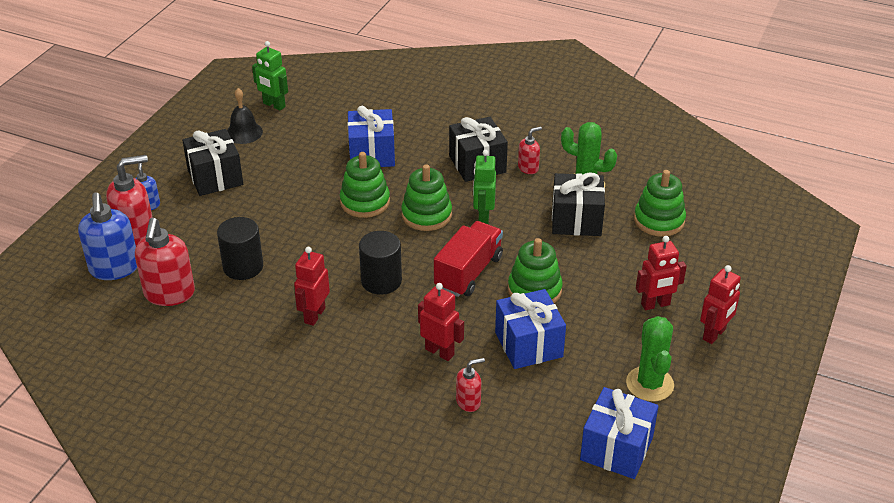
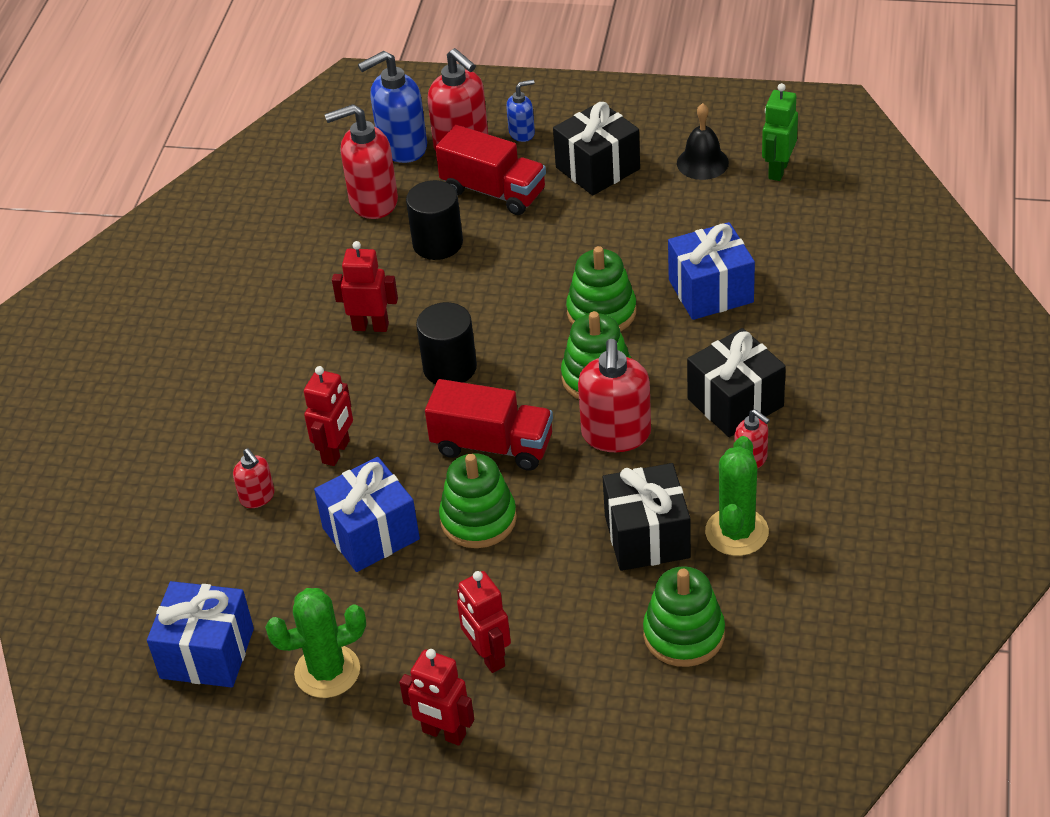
camera: 80 degrees right, 5 degrees up
green robot [473,150,496,224] -> red soap dispenser [578,339,651,452]
none -> red truck [435,125,546,215]

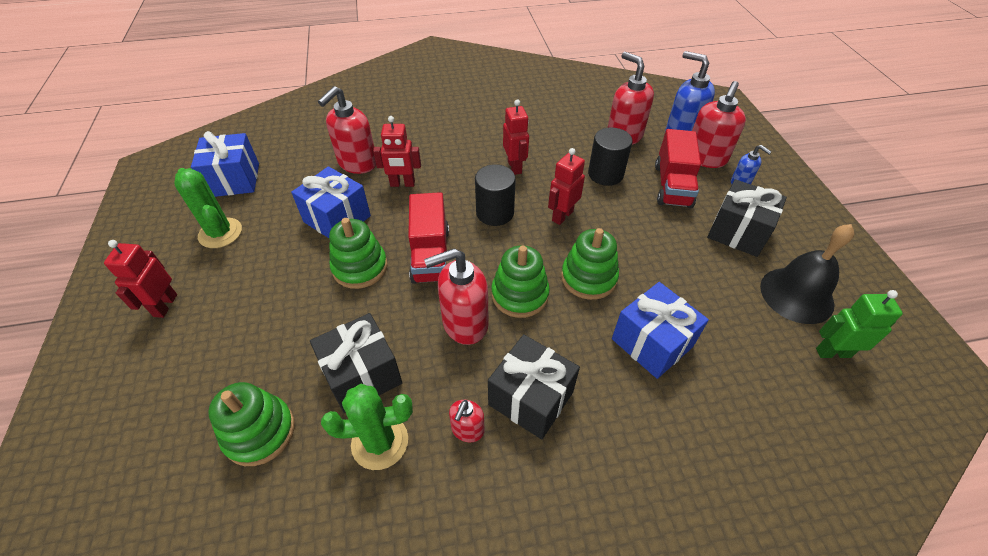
camera: 65 degrees right, 5 degrees up
red soap dispenser [233,448,275,508] -> red soap dispenser [318,86,376,174], size x1.90
red robot [457,571,511,673] -> red robot moved to [548,148,585,225]
black bell [677,103,729,180] -> black bell [760,224,854,324], size x1.52

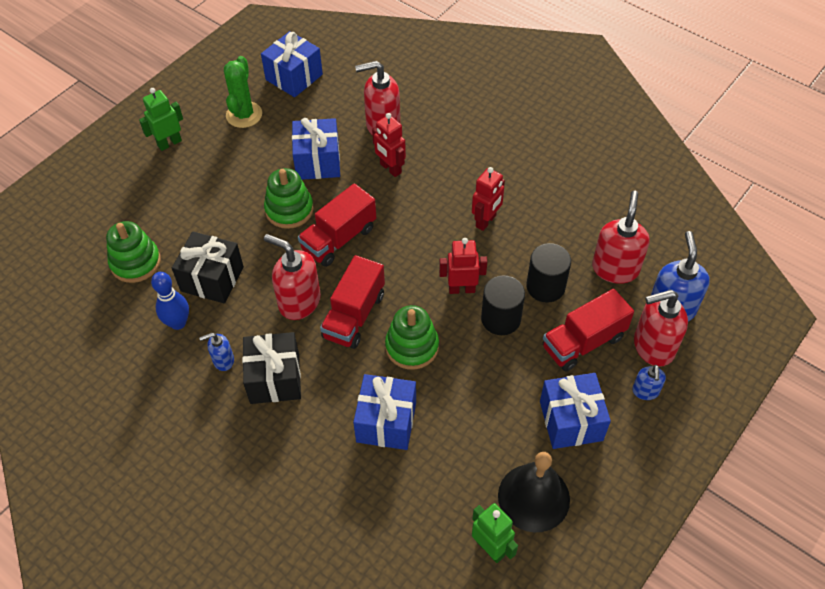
camera: 50 degrees right, 5 degrees up
red robot [104,240,177,318] -> green robot [139,88,183,151]
green cactus [321,384,413,470] -> blue bowling pin [151,272,189,330]
red soap dispenser [449,400,485,442] -> blue soap dispenser [199,333,234,371]
black cylinder [475,164,516,226] -> black cylinder moved to [481,275,525,335]
green stacking toy [491,245,550,318] -> red truck [320,255,385,349]
black gift [707,179,787,257] -> blue gift [540,373,611,449]

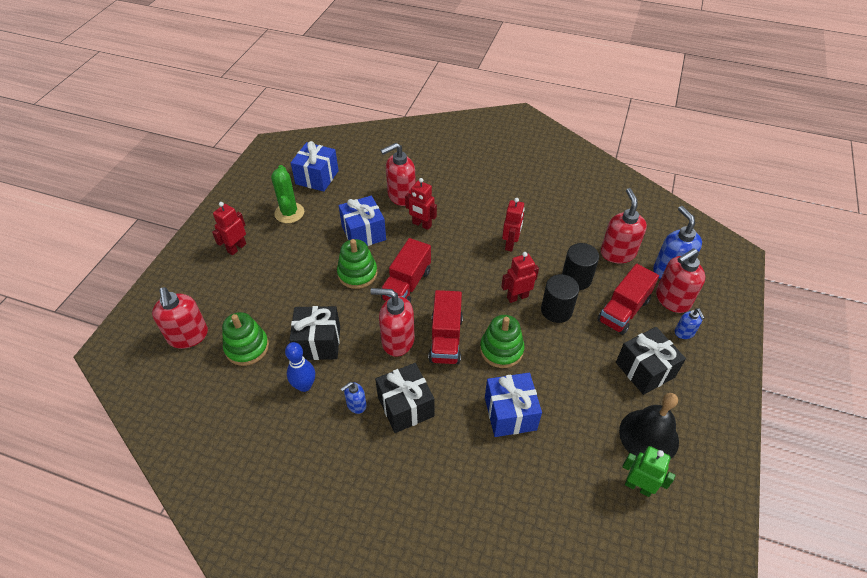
camera: 20 degrees left, 5 degrees down
green robot [139,88,183,151] -> red robot [212,202,246,255]
blue gift [540,373,611,449] -> black gift [616,327,686,395]
none -> red soap dispenser [152,287,208,349]

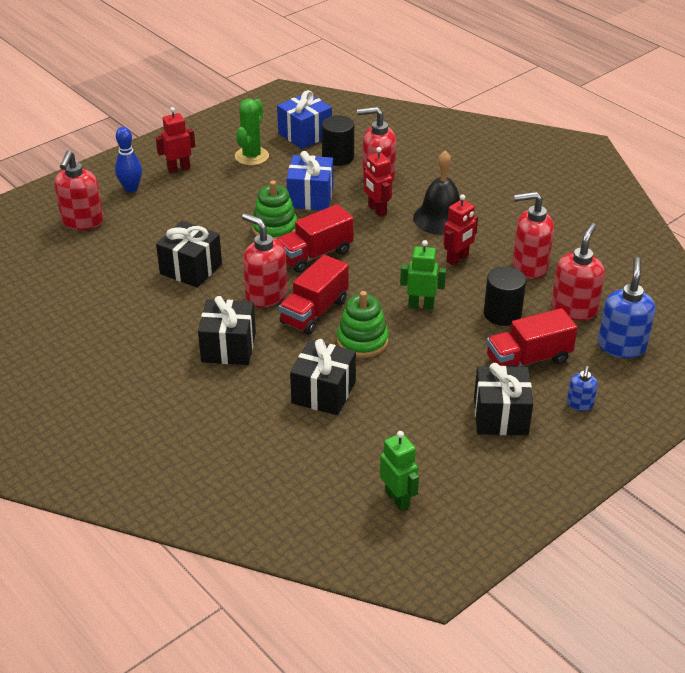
camera: 30 degrees right, 10 degrees down
green stacking toy [222,312,269,366] -> none
blue bowling pin [285,342,315,392] -> blue bowling pin moved to [115,127,142,192]
blue soap dispenser [341,382,367,414] -> none
blue gift [485,373,542,437] -> black gift [290,339,356,415]
red robot [501,252,539,303] -> green robot [400,240,446,310]
black cylinder [541,274,579,323] -> black cylinder moved to [322,115,354,166]
black bell [619,393,679,459] -> black bell moved to [413,151,460,235]
red soap dispenser [656,248,705,313] -> red soap dispenser moved to [513,192,554,279]

